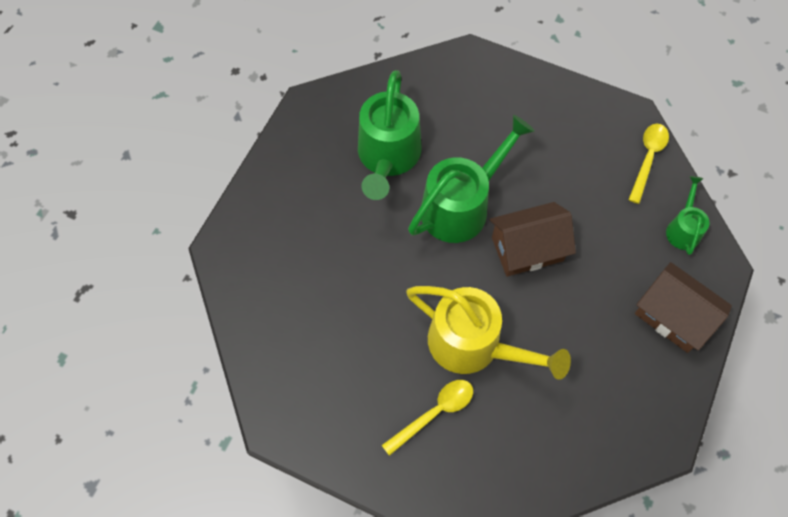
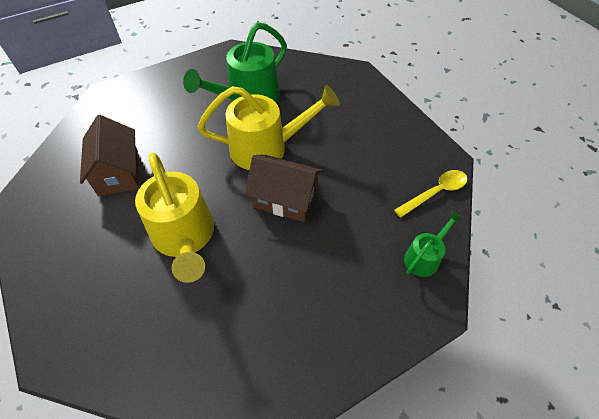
camera: 35 degrees right, 10 degrees down
yellow spoon [382,380,473,456] -> none
green watering can [408,115,535,243] -> yellow watering can [198,85,340,170]
brown house [635,262,732,353] -> brown house moved to [80,115,139,196]

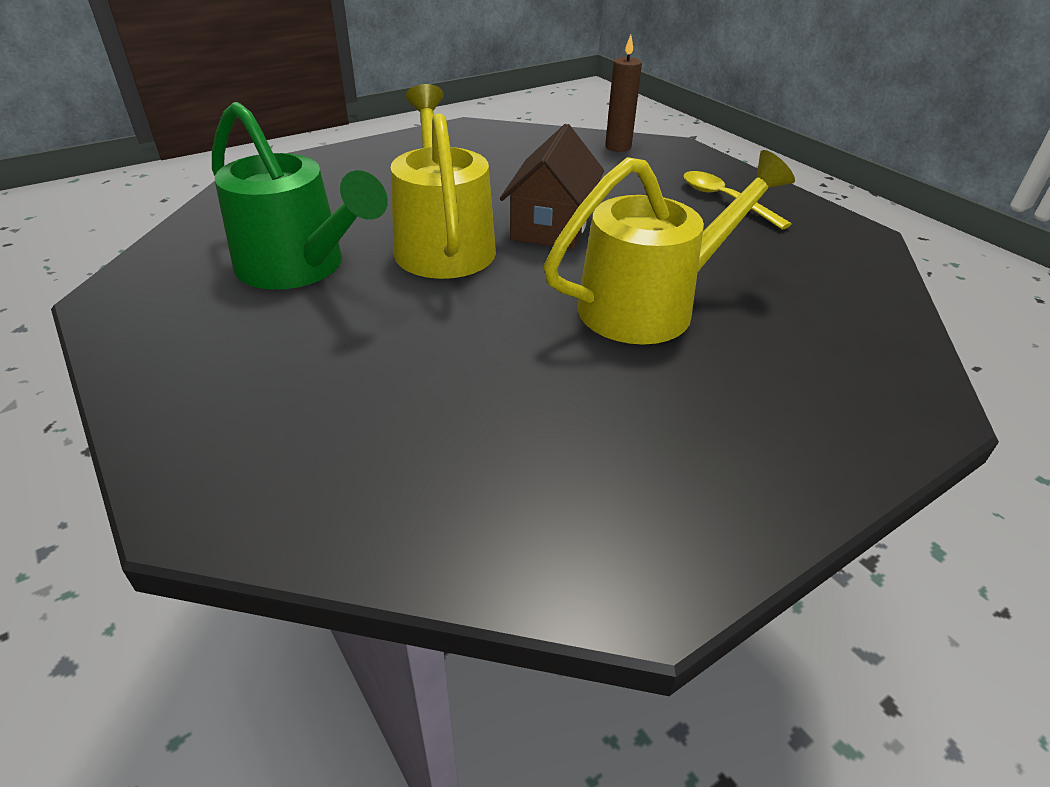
camera: 95 degrees left, 15 degrees down
brown house [80,115,139,196] -> none
yellow spoon [394,170,467,218] -> yellow spoon moved to [683,171,792,229]
green watering can [404,211,463,277] -> brown candle [605,35,642,152]

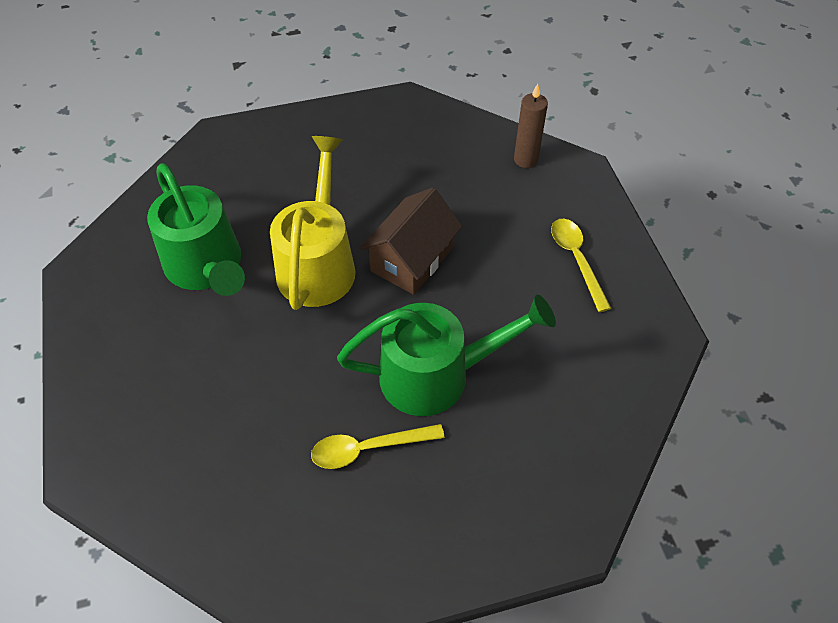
camera: 20 degrees right, 15 degrees up
yellow watering can [544,150,795,345] -> green watering can [337,295,556,416]
none -> yellow spoon [311,424,445,469]

